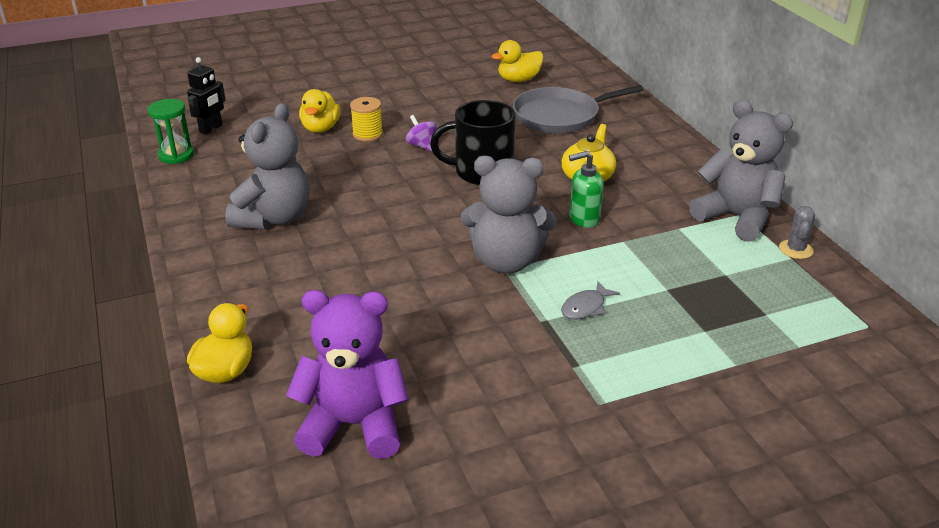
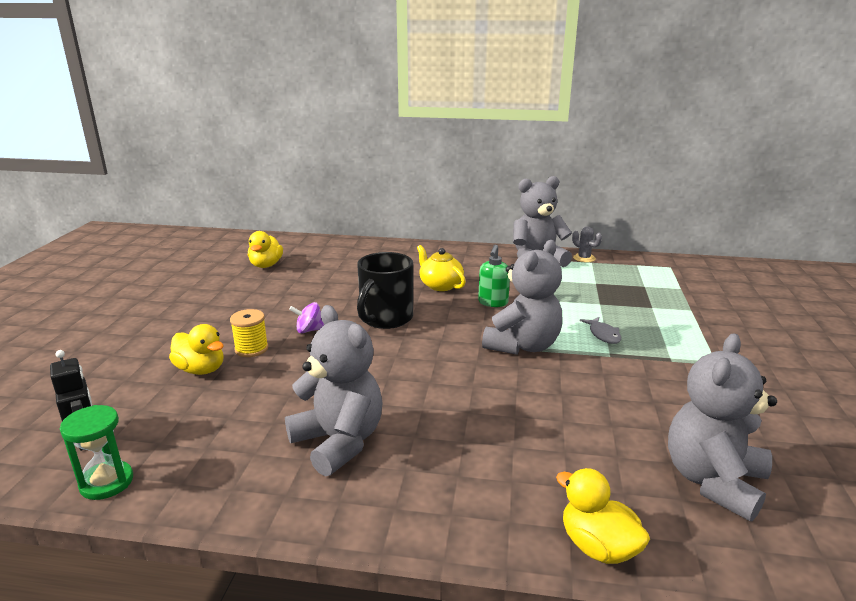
camera: 60 degrees left, 10 degrees down
purple teddy bear [286,290,409,459] -> grey teddy bear [668,333,777,521]
grey pan [513,85,644,133] -> none

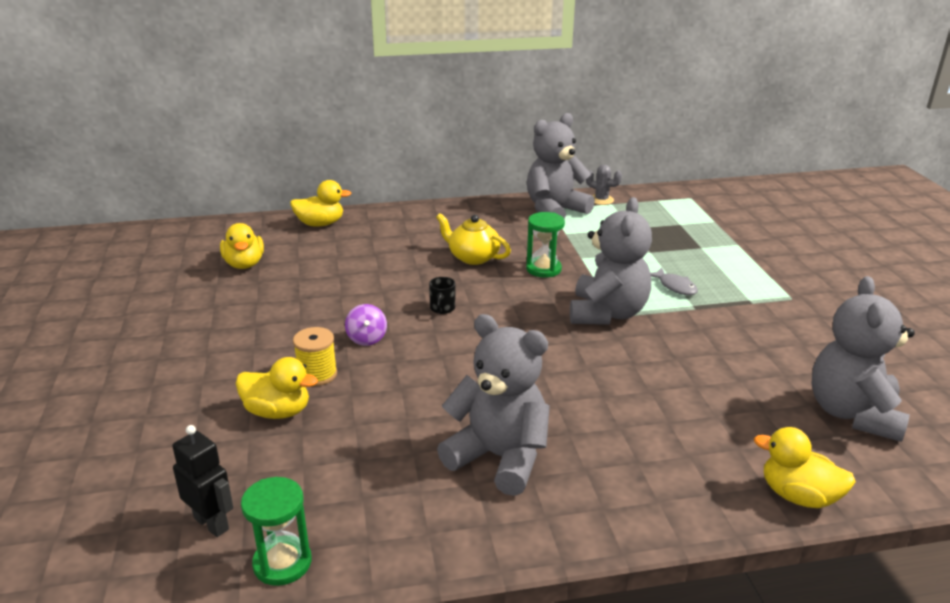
camera: 20 degrees left, 5 degrees up
purple spinning top [289,302,324,333] -> purple spinning top turned 75 degrees counterclockwise [345,304,387,346]
black mug [357,252,413,329] -> black mug [429,277,455,314], size x0.41
green soap dispenser [478,245,510,307] -> green hourglass [526,212,565,278]
none -> yellow duck [290,180,351,227]

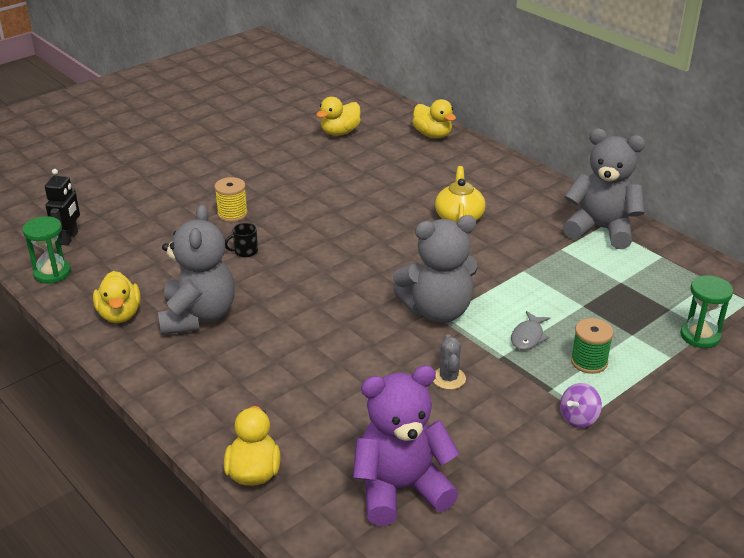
camera: 60 degrees right, 5 degrees up
yellow duck [236,357,318,419] -> yellow duck moved to [93,271,141,323]
purple spinning top [345,304,387,346] -> purple spinning top moved to [560,383,602,428]
black mug [429,277,455,314] -> black mug moved to [225,223,258,257]
green hourglass [526,212,565,278] -> green hourglass moved to [680,275,733,348]
grey cactus [586,165,622,205] -> grey cactus moved to [433,334,466,390]
grey teddy bear [811,276,915,442] -> purple teddy bear [353,365,459,526]
none -> green spool [571,318,614,374]

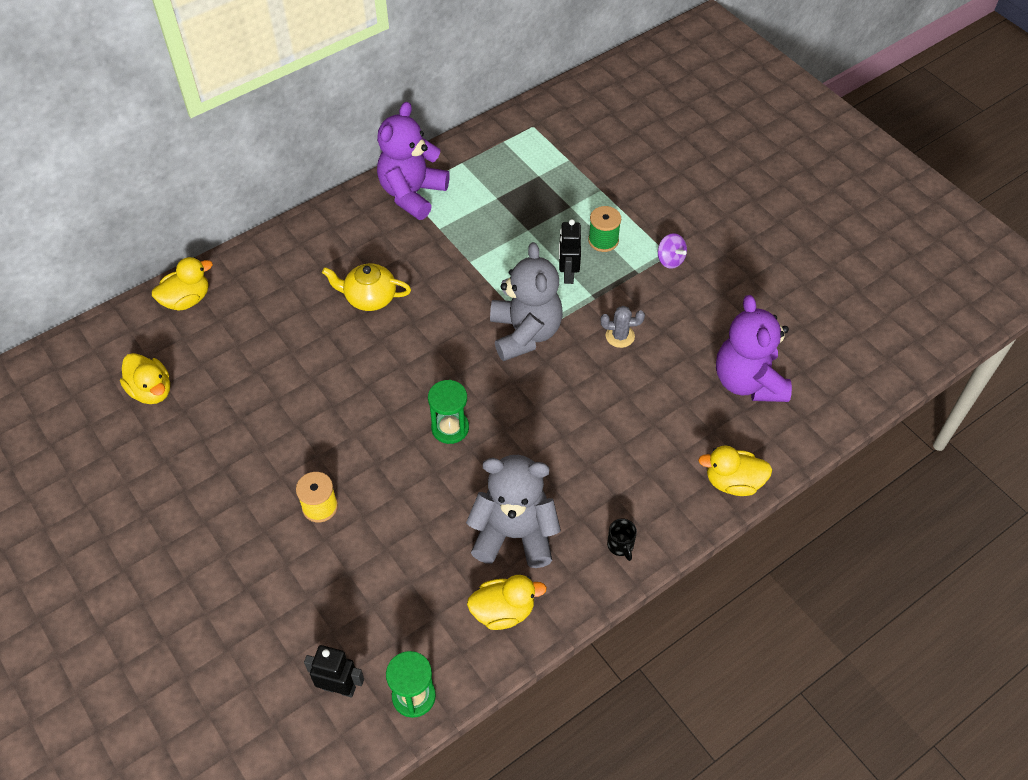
camera: 85 degrees left, 20 degrees up
black mug [225,223,258,257] -> black mug moved to [607,519,637,561]
grey fish [511,311,550,350] -> black robot [559,219,581,284]
grey teddy bear [563,128,645,249] -> purple teddy bear [377,102,450,220]
green hourglass [680,275,733,348] -> green hourglass moved to [428,380,469,444]

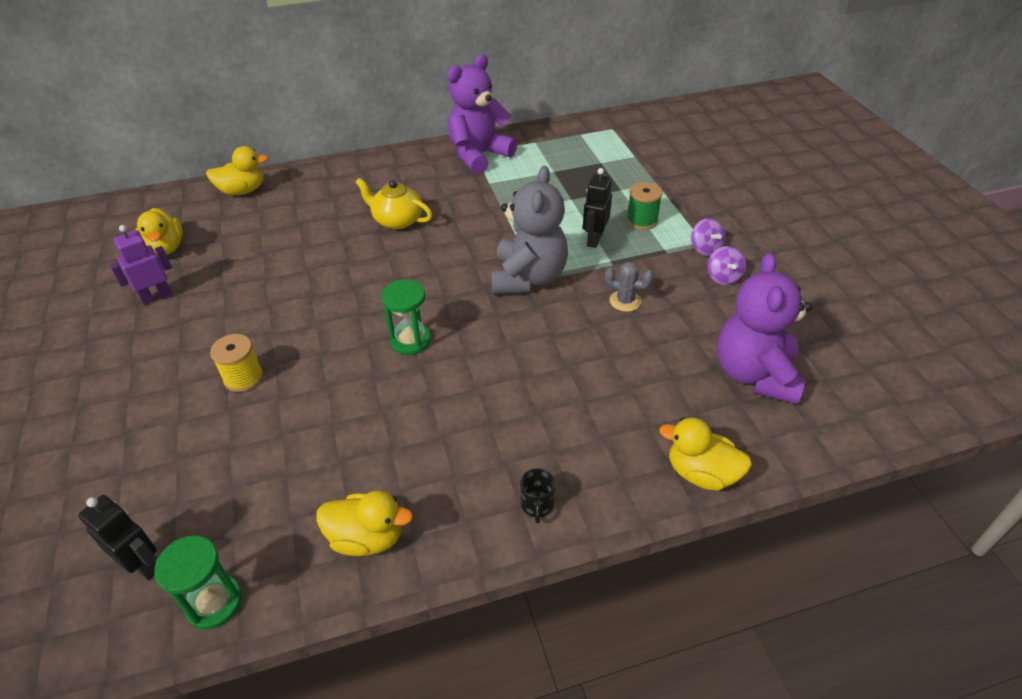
camera: 20 degrees right, 10 degrees down
grey teddy bear [466,455,561,568] -> none
none -> purple robot [110,225,172,305]
none -> purple spinning top [707,246,746,285]

